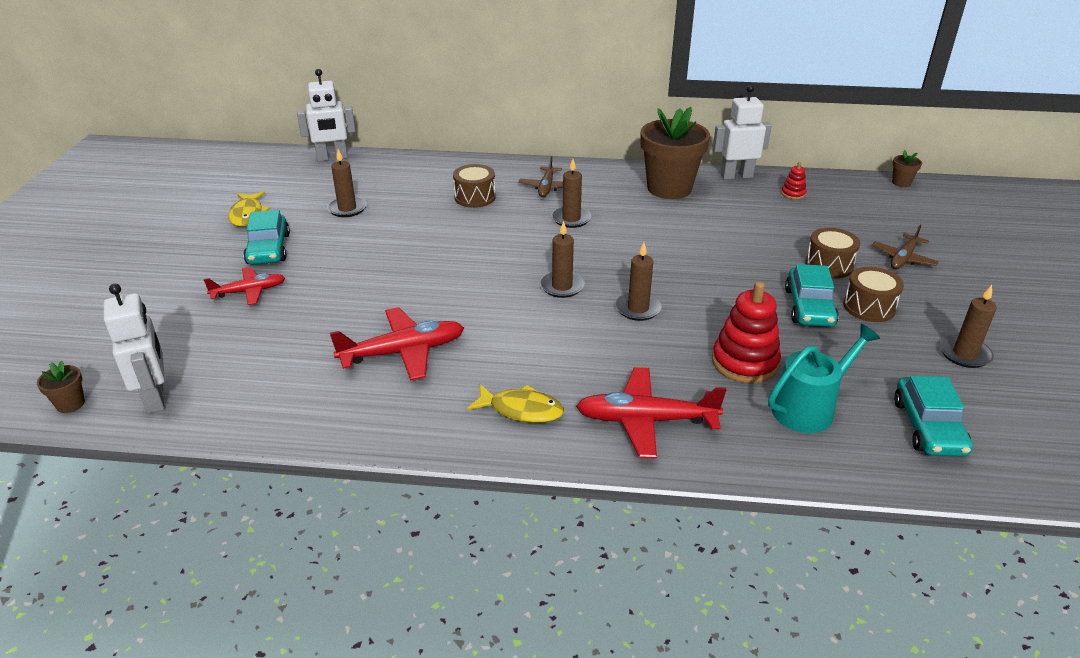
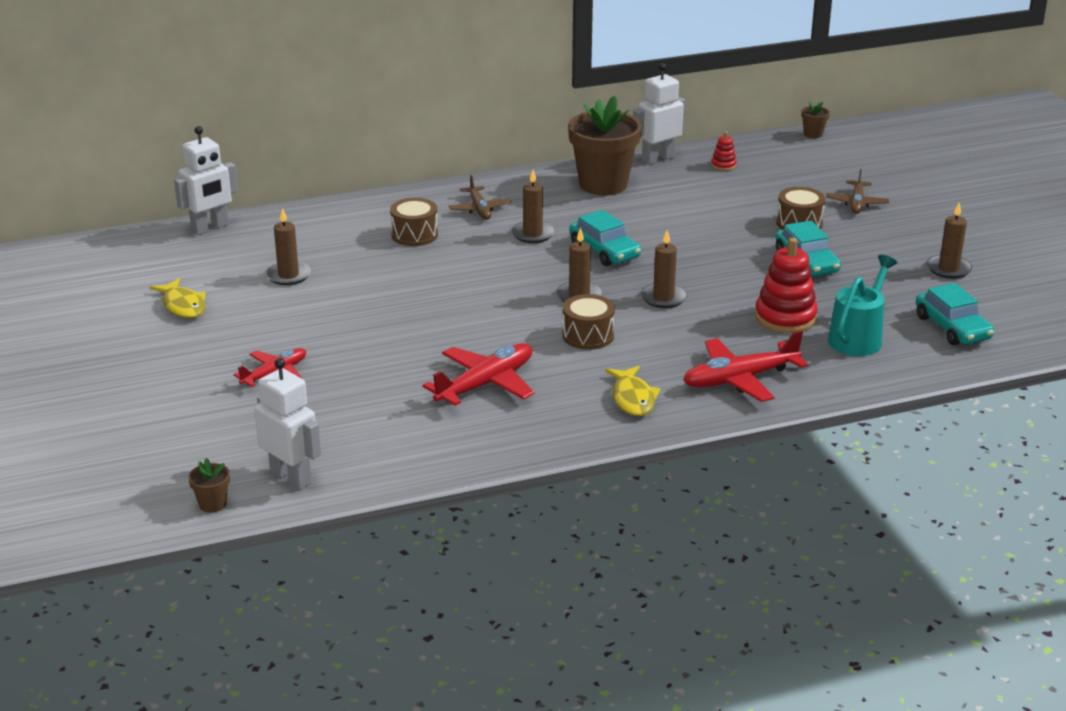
camera: 25 degrees left, 5 degrees down
turquoise car [243,210,290,264] -> turquoise car moved to [569,210,641,266]
yellow fish [467,384,564,423] -> yellow fish turned 90 degrees clockwise [605,366,661,416]
brown drum [843,267,904,322] -> brown drum moved to [563,294,615,350]

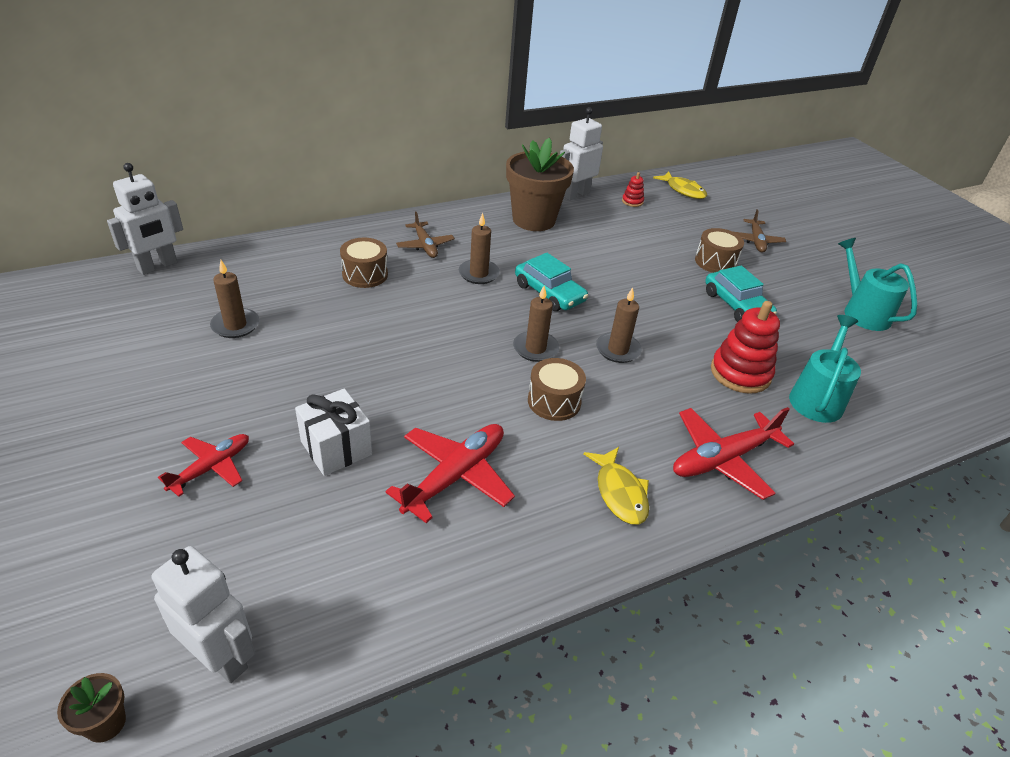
camera: 10 degrees left, 10 degrees up
yellow fish [150,278,206,318] -> yellow fish moved to [653,171,707,199]
brown flower pot [801,101,830,138] -> none
turquoise car [916,283,994,345] -> none
brown candle [927,203,972,279] -> turquoise watering can [838,238,917,331]
none -> white gift [295,388,372,476]

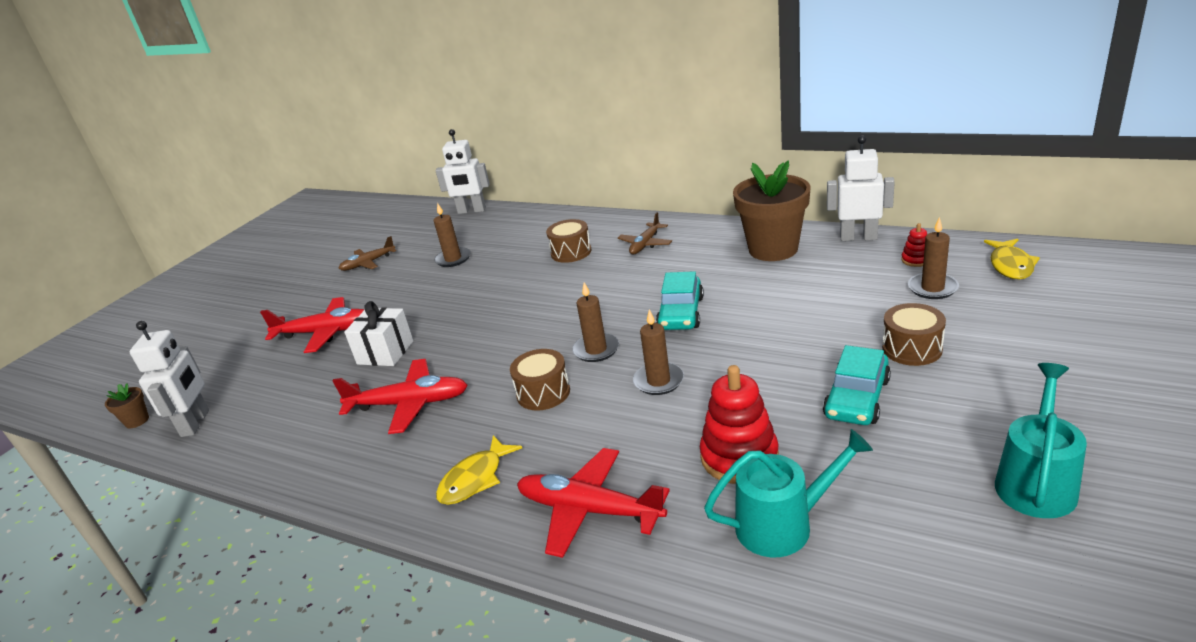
camera: 60 degrees right, 10 degrees down
red plane [158,434,249,497] -> red plane [260,297,365,353], size x1.59
brown candle [459,213,500,284] -> brown candle moved to [908,217,959,299]
brown plane [734,209,786,253] -> brown plane moved to [338,236,396,271]

